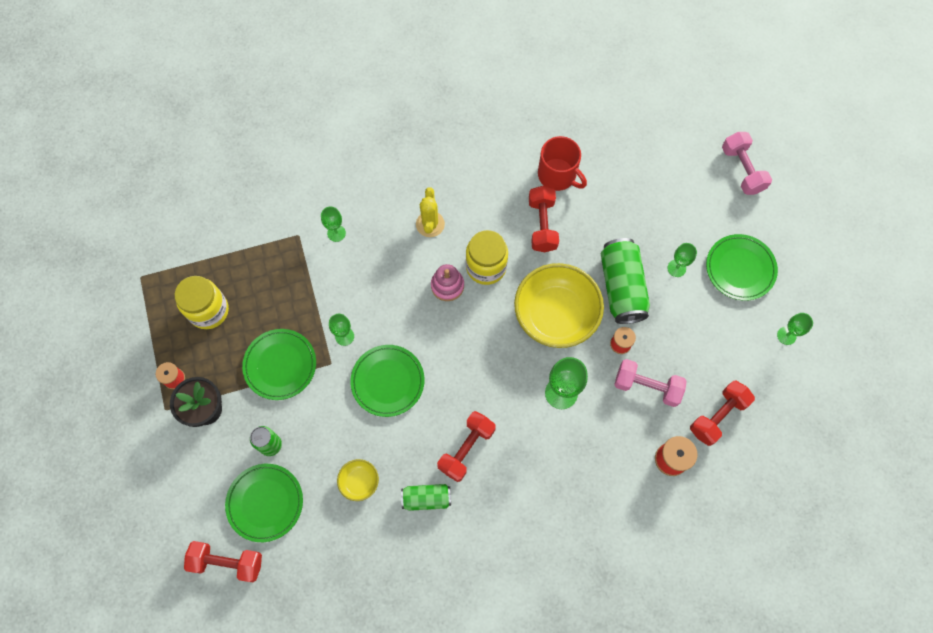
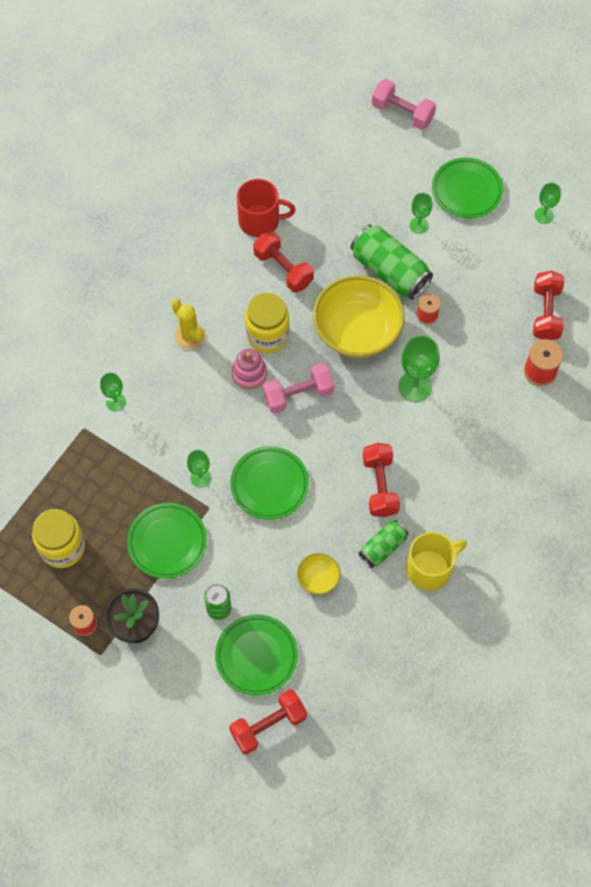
camera: 40 degrees left, 5 degrees down
pink dumbbell [614,359,687,407] -> pink dumbbell moved to [263,363,334,413]
none -> yellow mug [406,532,467,591]

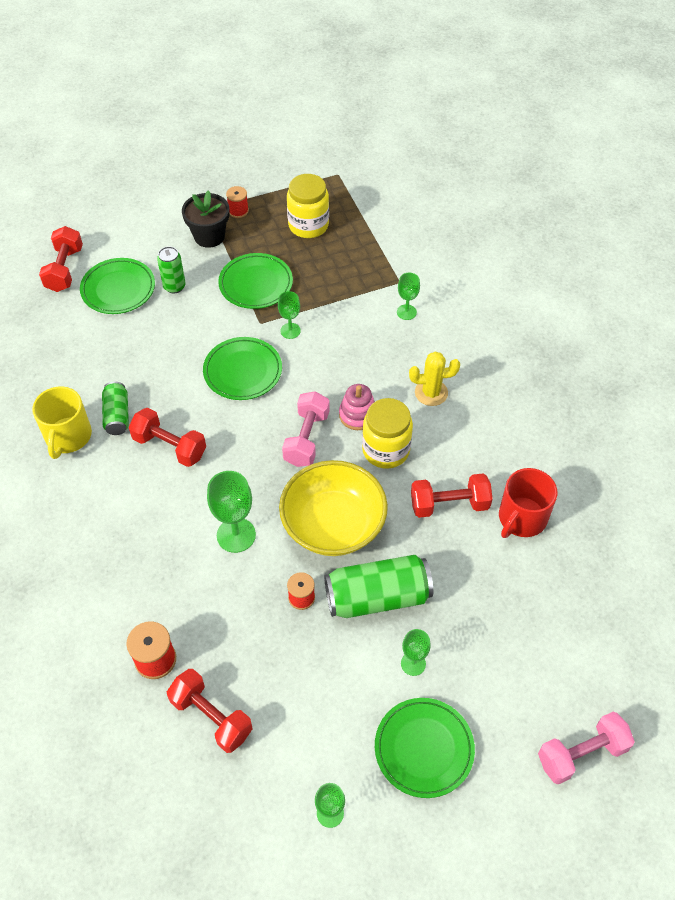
camera: 125 degrees right, 10 degrees down
yellow bowl [297,553,341,595] -> none

